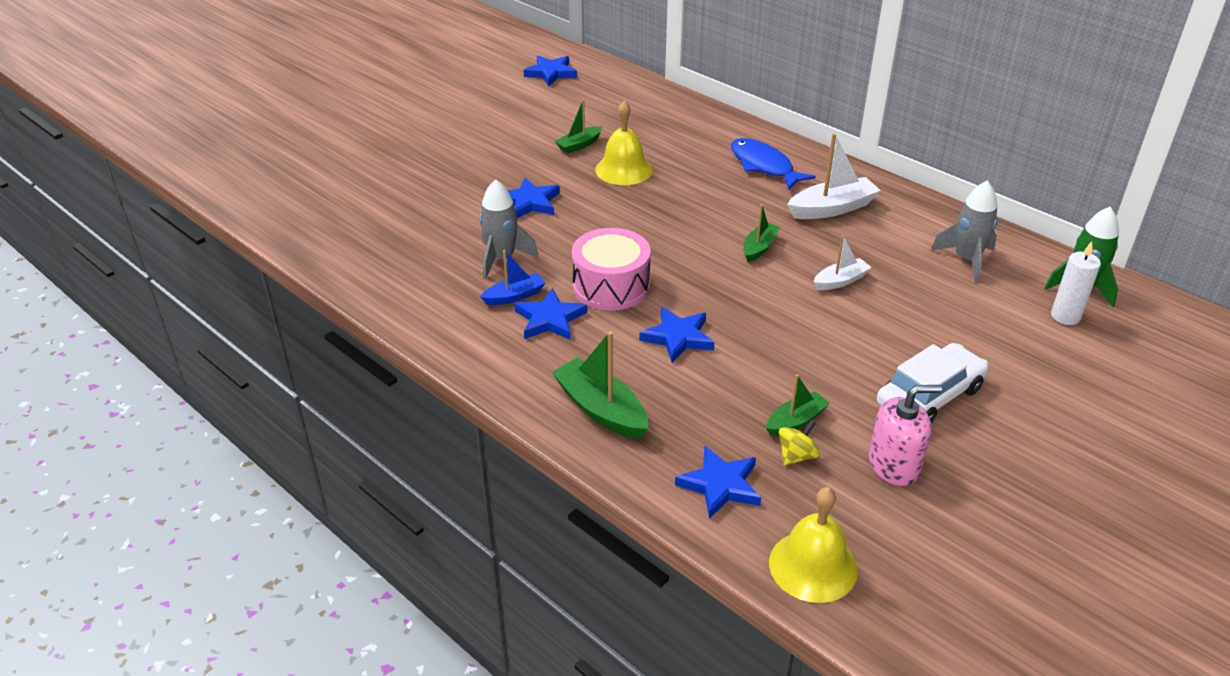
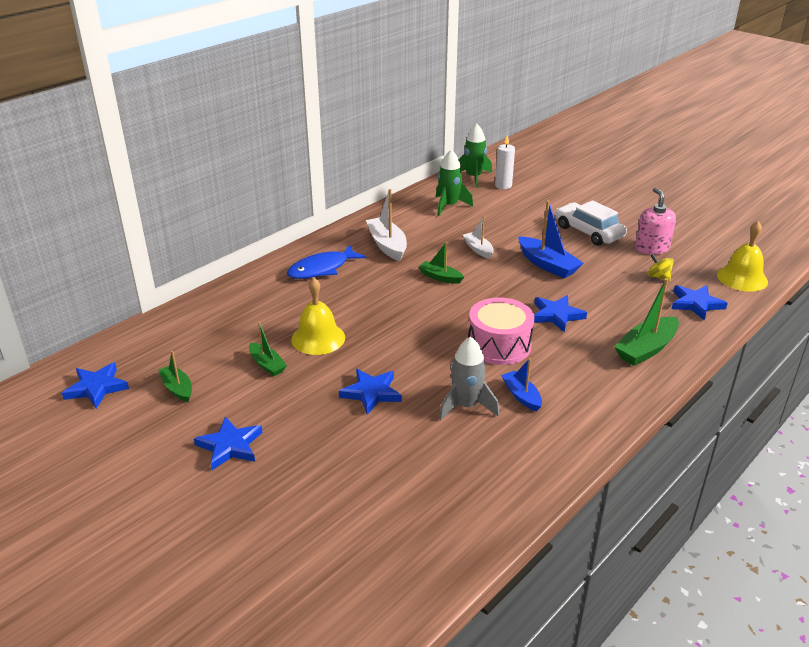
camera: 90 degrees left, 5 degrees down
blue star [514,288,587,340] -> blue star moved to [194,417,263,470]
green boat [766,374,830,436] -> green boat moved to [158,351,192,402]
grey rocket [931,181,998,282] -> green rocket [436,150,473,216]
none -> blue boat [518,200,583,278]

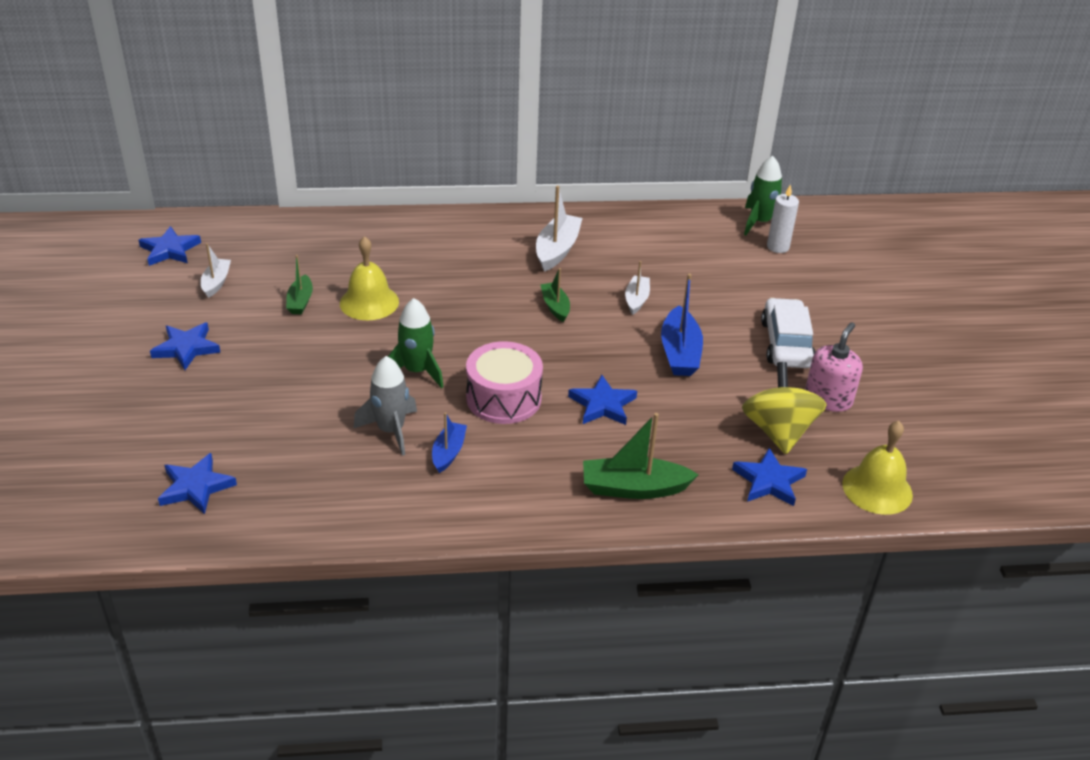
camera: 40 degrees right, 5 degrees up
green boat [158,351,192,402] -> white boat [201,243,231,298]
blue fish [287,245,366,279] -> none
blue star [339,369,402,415] -> blue star moved to [158,453,237,514]
green rocket [436,150,473,216] -> green rocket moved to [388,298,444,388]
yellow spinning top [648,254,674,281] -> yellow spinning top [742,362,827,454], size x2.09

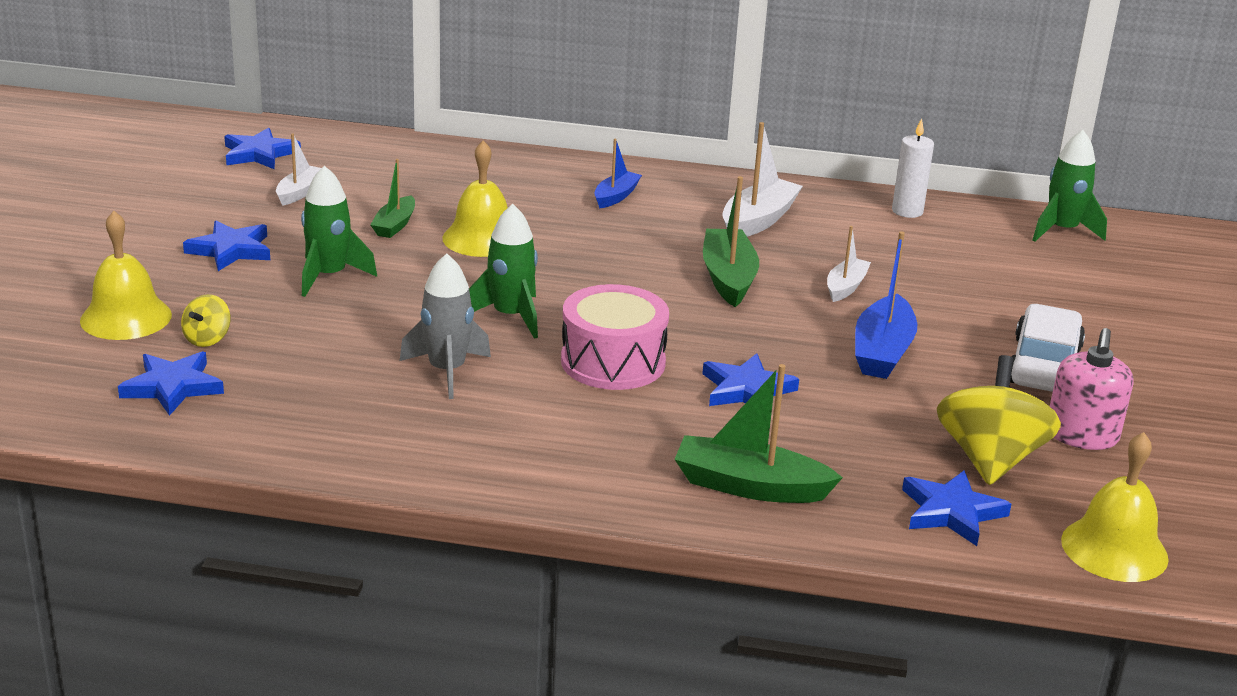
camera: 15 degrees right, 10 degrees down
blue boat [432,412,467,473] -> blue boat moved to [594,139,642,209]
green boat [540,268,570,322] -> green boat [703,176,759,307], size x1.65
white candle [767,184,799,253] -> white candle moved to [892,118,934,218]
pink soap dispenser [805,322,863,412] -> pink soap dispenser turned 150 degrees clockwise [1050,328,1134,450]
none -> yellow bell [80,211,172,340]
none -> yellow spinning top [181,294,231,347]
none -> green rocket [301,166,377,297]

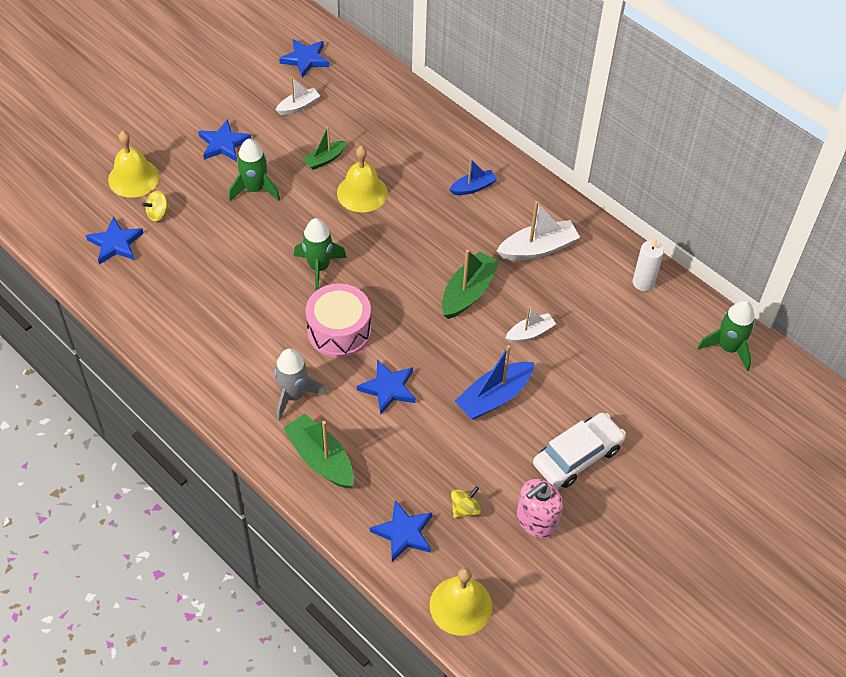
camera: 35 degrees right, 25 degrees up
grey rocket [400,253,491,399] -> grey rocket moved to [274,348,326,421]
yellow spinning top [937,355,1061,485] -> yellow spinning top [451,486,481,518], size x0.48

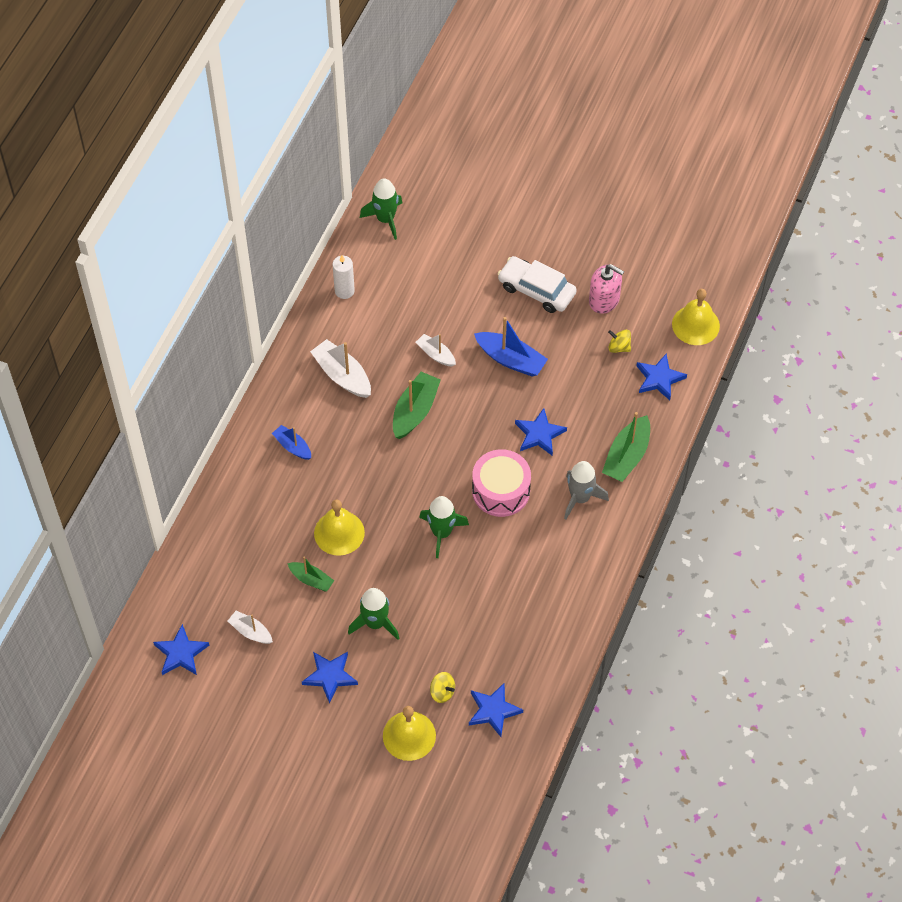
camera: 110 degrees left, 5 degrees up
green boat [442,250,500,319] -> green boat turned 105 degrees clockwise [393,372,441,439]

